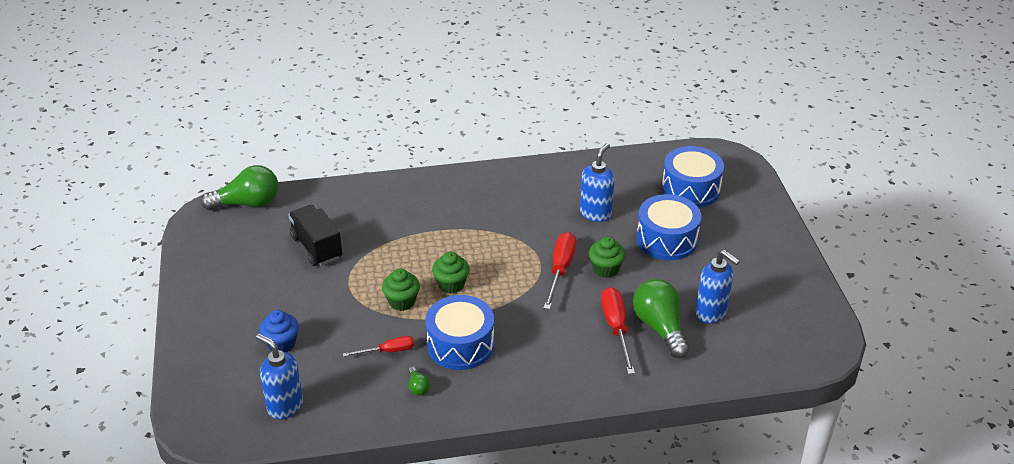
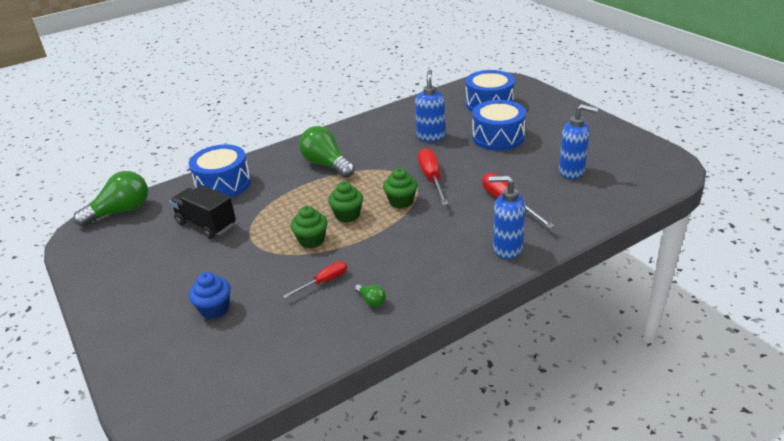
camera: 20 degrees left, 5 degrees down
blue soap dispenser [256,334,303,419] -> blue soap dispenser moved to [489,175,525,259]
blue drum [425,295,494,370] -> blue drum moved to [189,144,251,198]
green cupcake [589,236,626,278] -> green cupcake moved to [383,168,418,209]
green light bulb [633,279,689,358] -> green light bulb moved to [299,126,355,178]

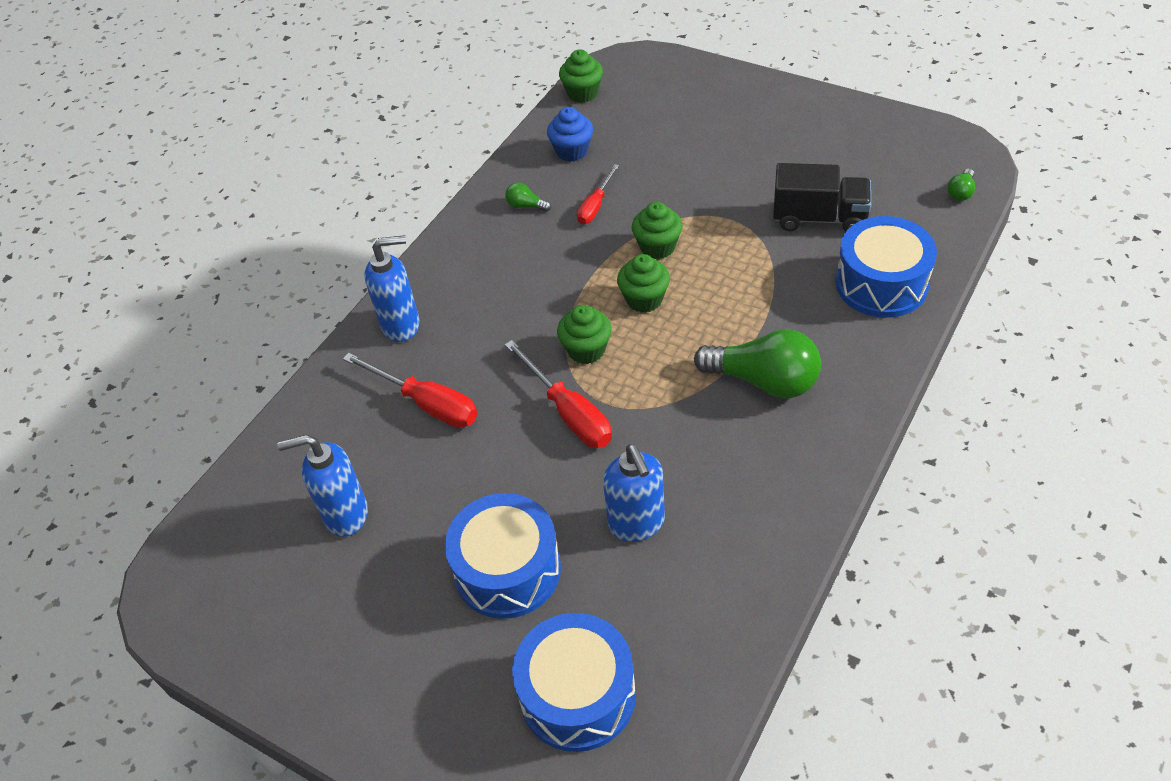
camera: 155 degrees right, 15 degrees up
green light bulb [73,171,148,227] -> green light bulb [947,169,975,201], size x0.44
blue cupcake [189,272,231,319] -> blue cupcake moved to [547,107,593,162]
none -> green cupcake [559,49,603,103]

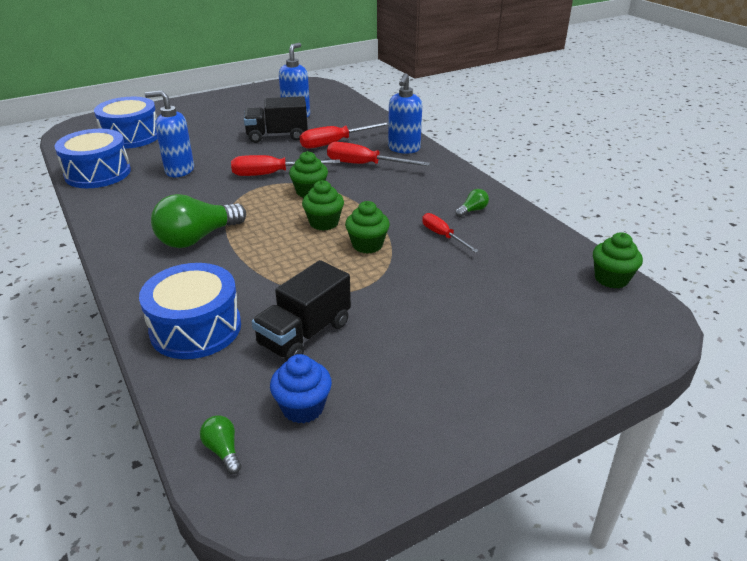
camera: 115 degrees right, 15 degrees down
blue drum [445,493,561,619] -> blue drum moved to [54,129,131,188]
blue cupcake [547,107,593,162] -> blue cupcake moved to [270,354,332,423]
none -> black truck [244,96,308,143]
none -> red screwdriver [327,142,430,166]

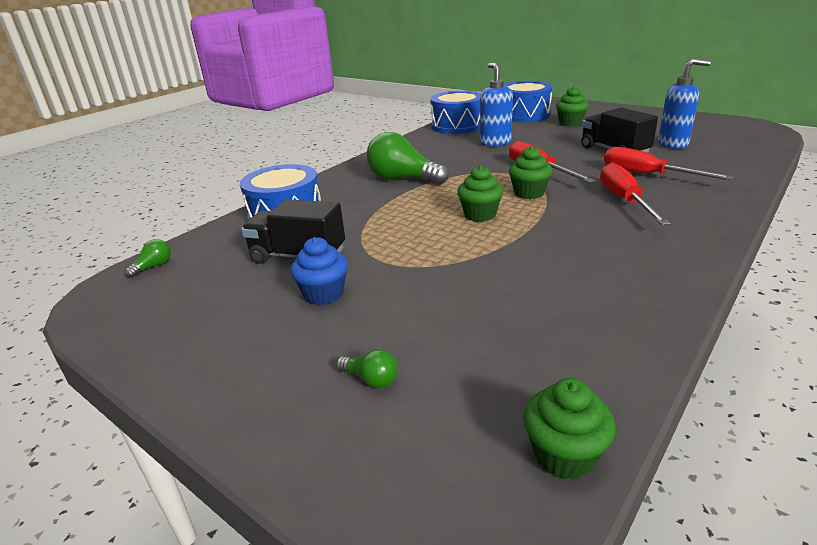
camera: 70 degrees right, 5 degrees down
blue cupcake [270,354,332,423] -> blue cupcake moved to [290,237,348,305]
green cupcake [345,201,390,254] -> green cupcake moved to [556,86,589,126]
blue soap dispenser [388,73,422,154] -> none
red screwdriver [422,213,479,253] -> none
green light bulb [455,189,489,217] -> green light bulb moved to [336,349,398,388]

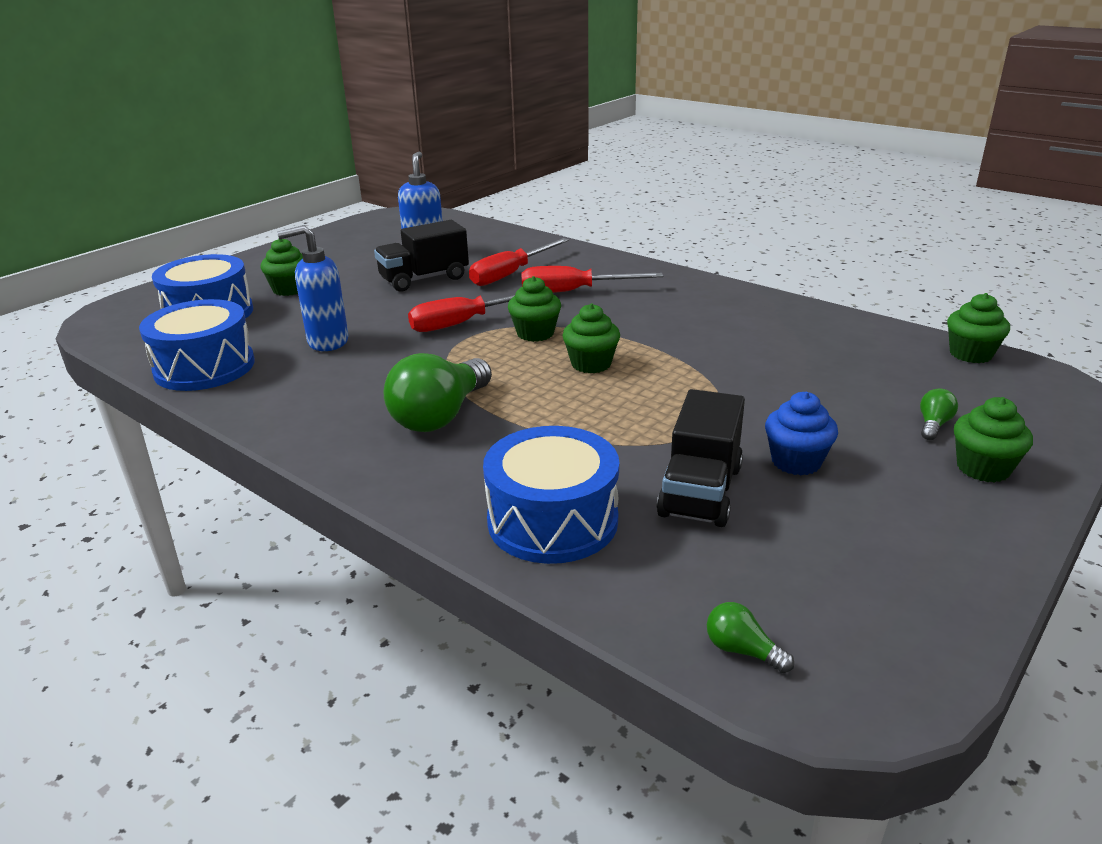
camera: 90 degrees left, 0 degrees up
none -> green cupcake [954,397,1033,483]

